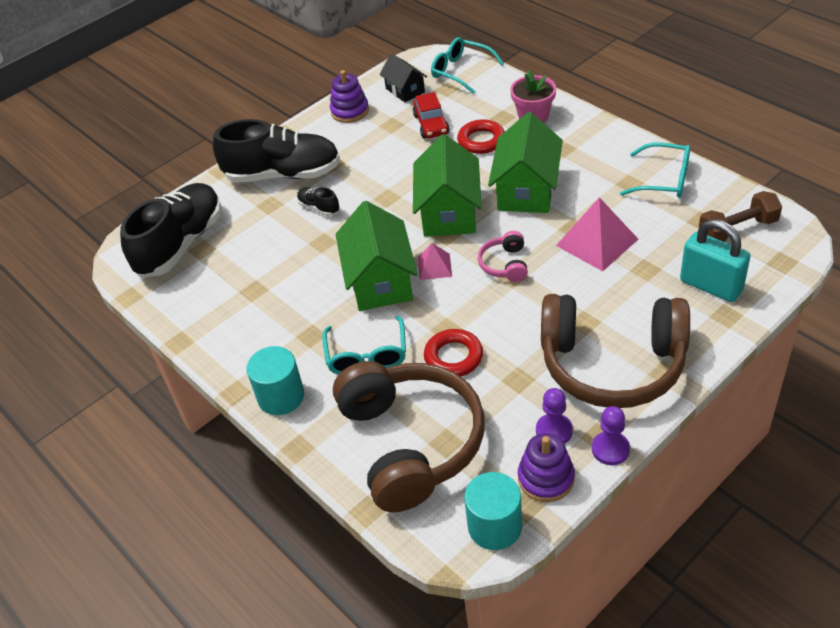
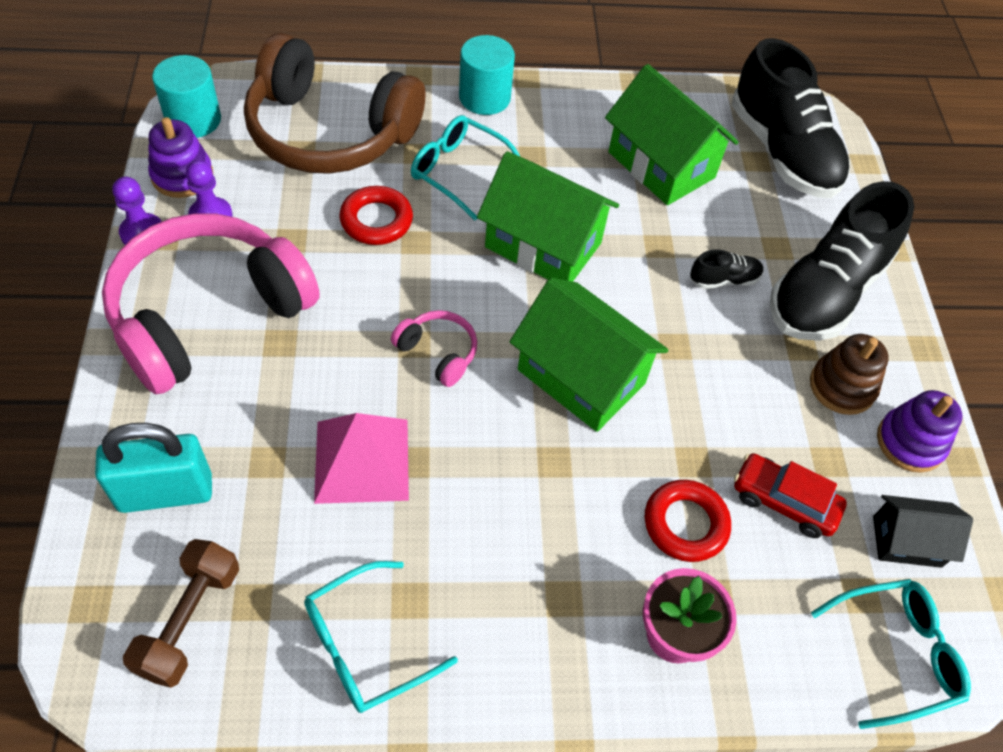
camera: 120 degrees right, 10 degrees up
pink pyramid [418,243,452,280] -> none
green house [488,112,563,213] -> green house moved to [605,64,739,205]
brown headphones [541,294,690,408] -> pink headphones [102,213,320,394]
none -> brown stacking toy [810,334,889,415]

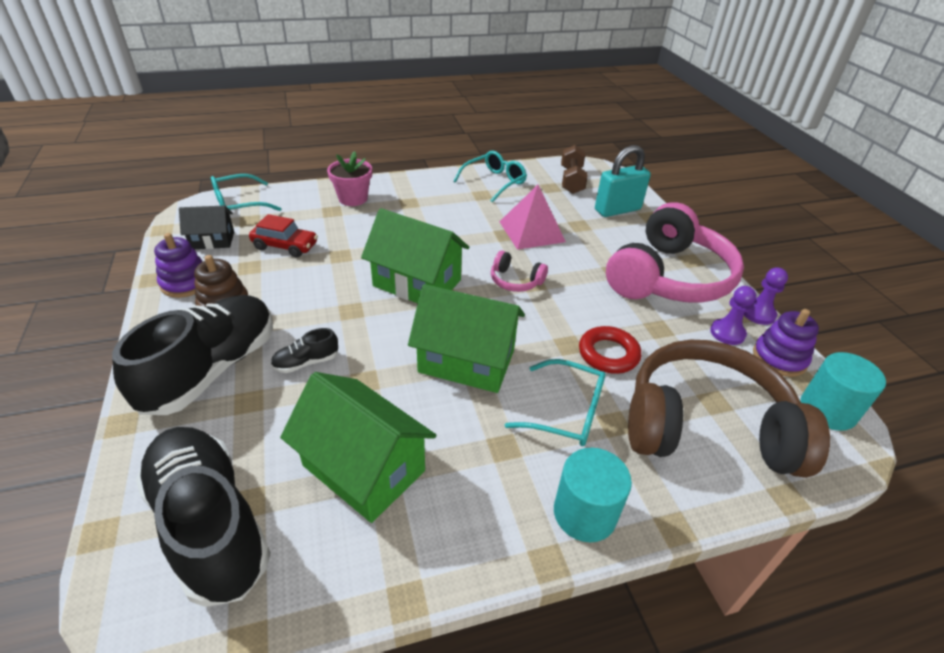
camera: 170 degrees right, 15 degrees down
red ring [645,480,731,562] -> none

